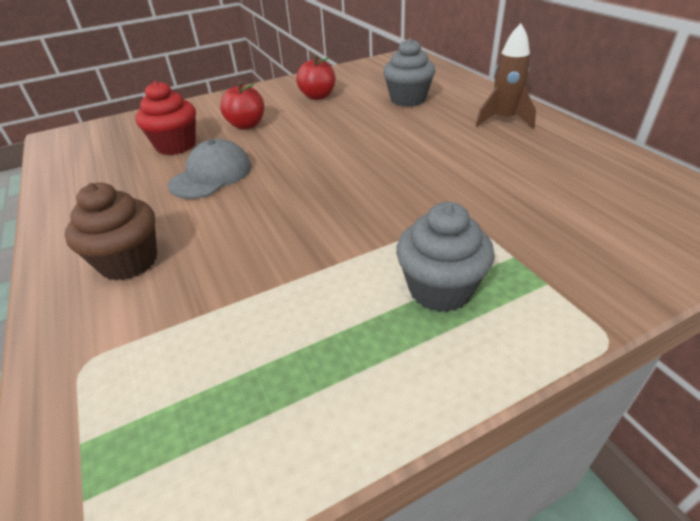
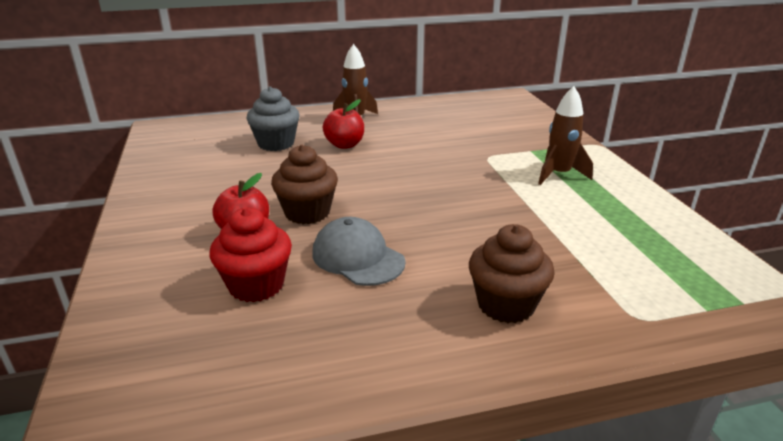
camera: 80 degrees left, 10 degrees down
red apple [296,55,335,100] -> red apple moved to [323,99,364,149]
grey cupcake [396,202,495,312] -> brown rocket [538,86,593,185]
none -> brown cupcake [271,145,338,224]

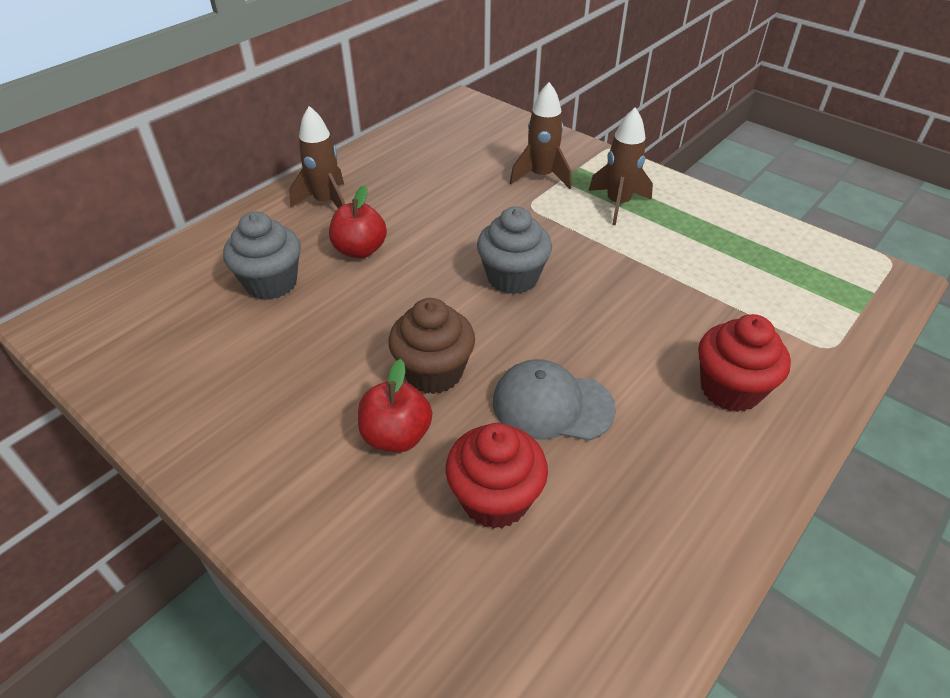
camera: 35 degrees left, 15 degrees up
brown cupcake [469,224,555,323] -> red cupcake [698,314,791,412]
none -> grey cupcake [477,207,552,294]
none -> brown rocket [510,82,571,189]

